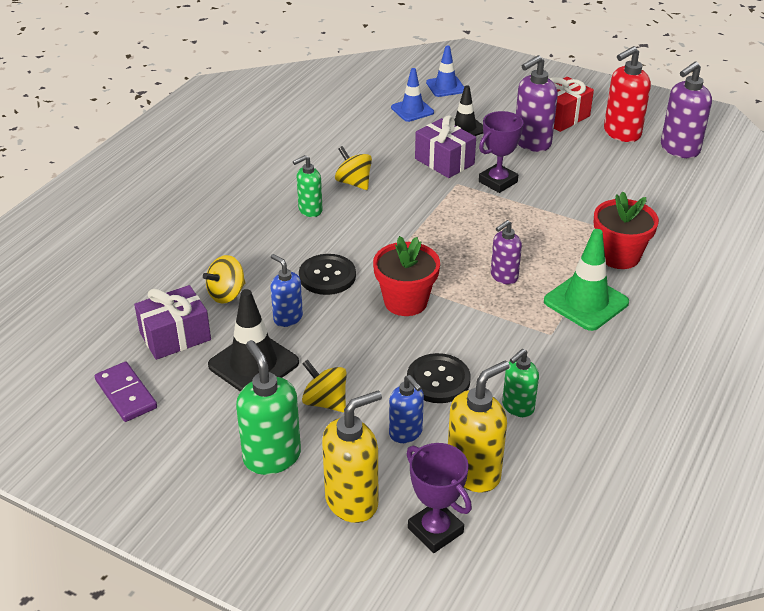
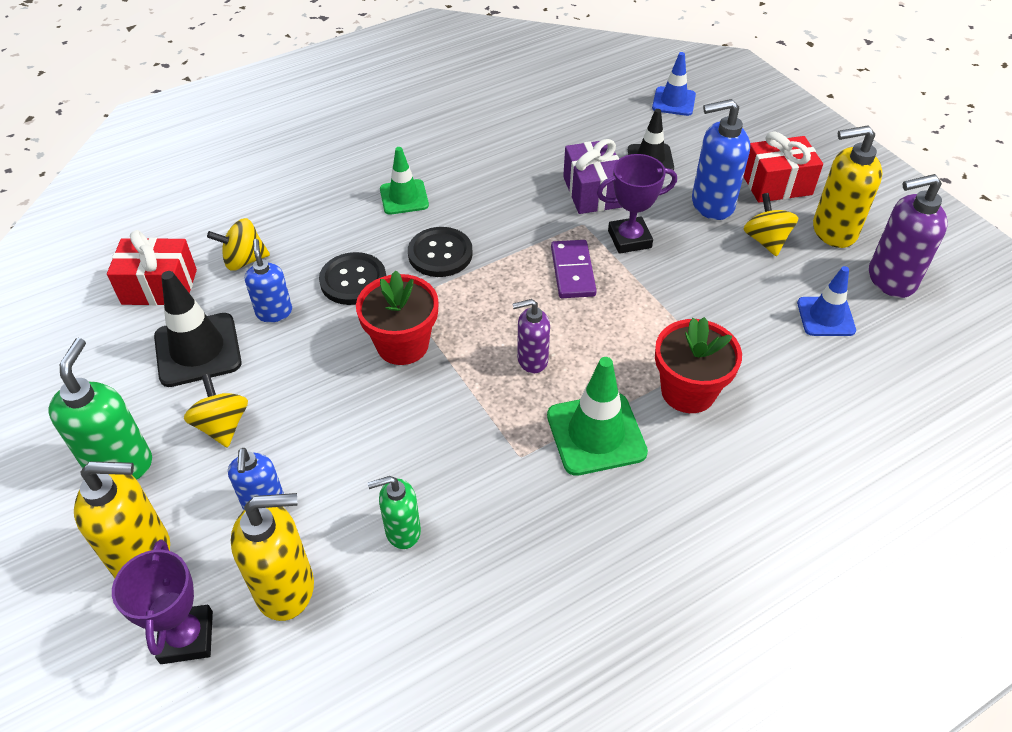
camera: 30 degrees right, 10 degrees up
purple domino [95,362,157,422] -> purple domino moved to [551,240,597,298]
purple gift [134,285,211,360] -> red gift [107,230,197,306]
green soap dispenser [293,155,323,217] -> green traffic cone [380,147,429,215]
yellow spinning top [335,146,372,190] -> yellow spinning top moved to [743,193,798,256]
blue traffic cone [391,68,434,122] -> blue traffic cone moved to [797,266,856,336]
black button [407,353,471,403] -> black button moved to [408,227,473,277]
purple soap dispenser [516,55,558,152] -> blue soap dispenser [692,99,750,220]
red soap dispenser [604,46,651,142] -> yellow soap dispenser [813,125,883,248]

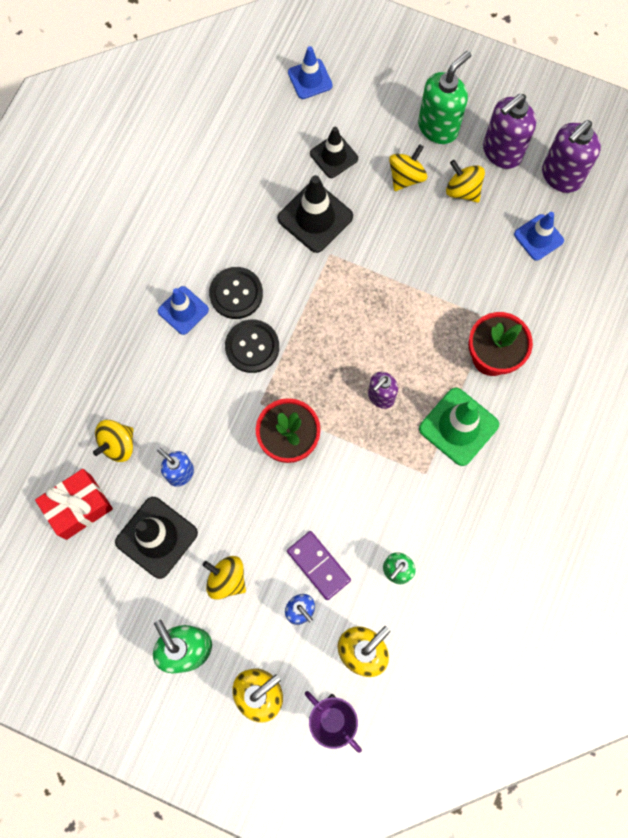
camera: 35 degrees left, 25 degrees up
black button [319,252,386,305] -> black button moved to [209,267,263,319]
green traffic cone [380,147,429,215] -> blue traffic cone [158,286,209,335]
purple domino [551,240,597,298] -> purple domino moved to [287,531,351,600]
purple gift [563,139,622,214] -> black traffic cone [277,175,353,253]
purple trophy [597,154,677,254] -> none
blue soap dispenser [692,99,750,220] -> yellow spinning top [389,144,427,191]
red gift [743,131,823,203] -> green soap dispenser [418,51,471,144]
yellow soap dispenser [813,125,883,248] -> purple soap dispenser [483,94,536,169]

